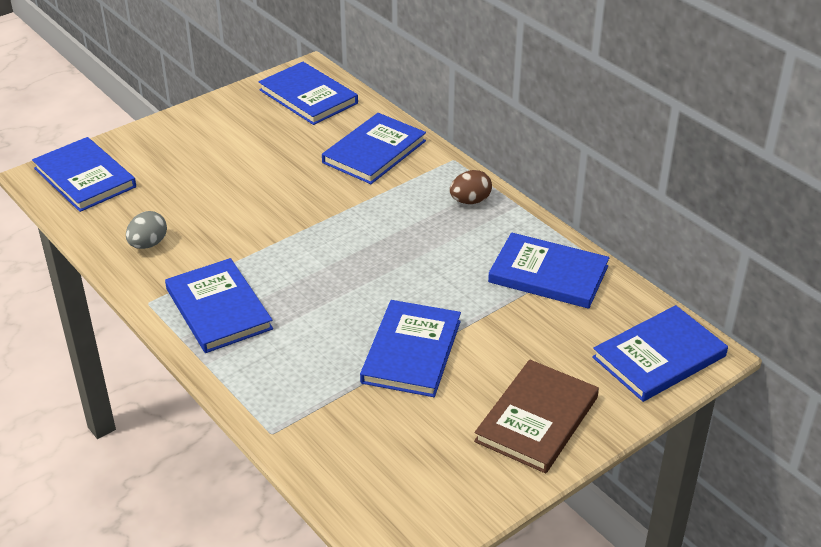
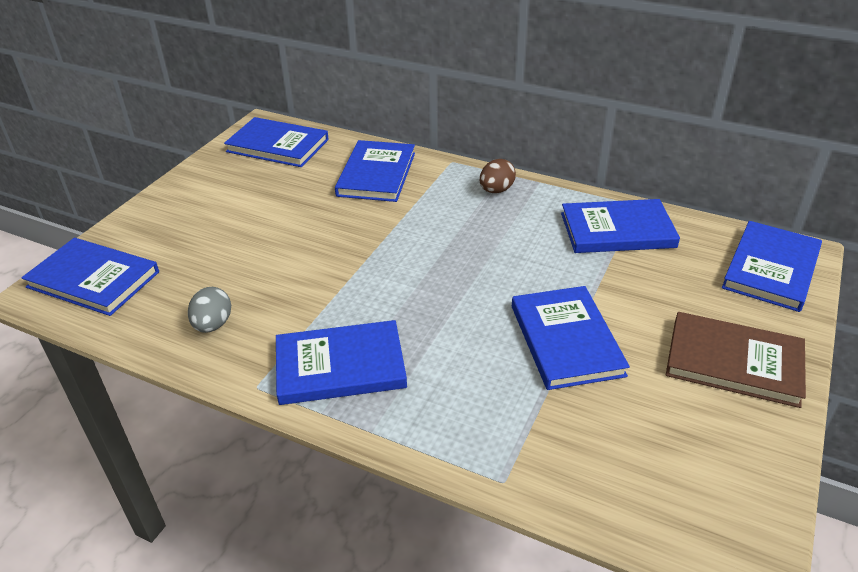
camera: 25 degrees left, 0 degrees up
blue book [165,258,273,353] -> blue book turned 45 degrees counterclockwise [276,320,407,405]
brown book [474,360,599,473] -> brown book turned 75 degrees counterclockwise [666,312,806,408]

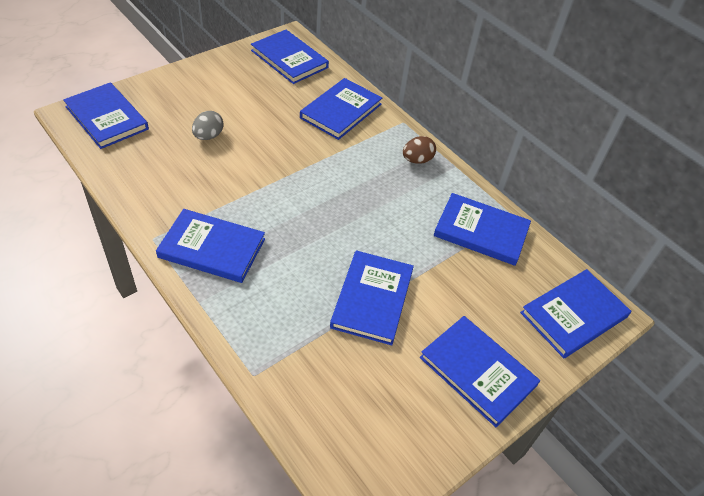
camera: 20 degrees right, 10 degrees up
grey egg [188,287,231,333] -> grey egg moved to [192,111,224,140]
brown book [666,312,806,408] -> blue book [420,316,540,427]

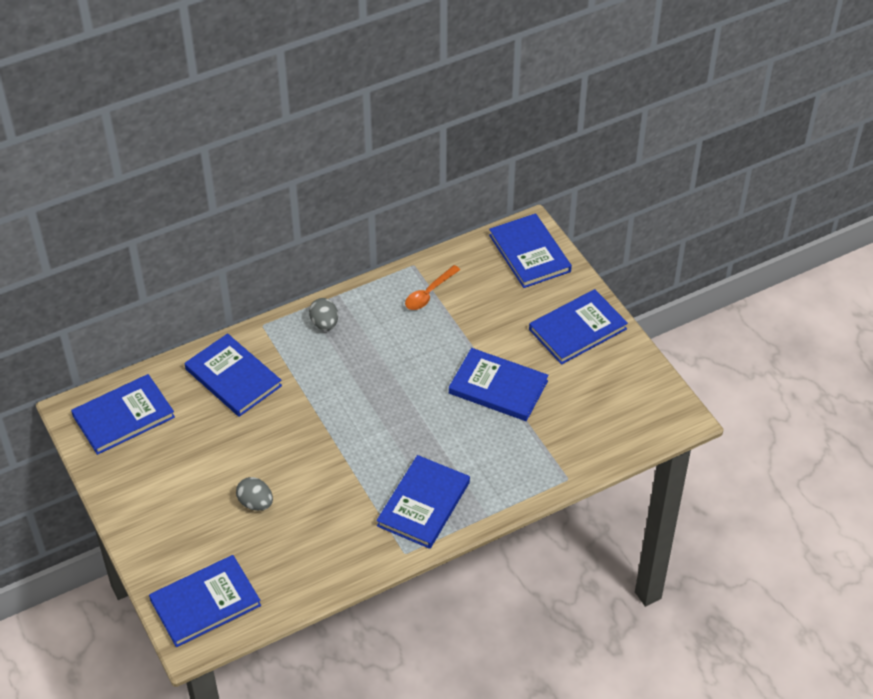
camera: 75 degrees left, 0 degrees up
brown egg [403,136,436,164] -> grey egg [309,298,338,331]
blue book [434,193,531,266] -> orange spoon [405,265,460,310]

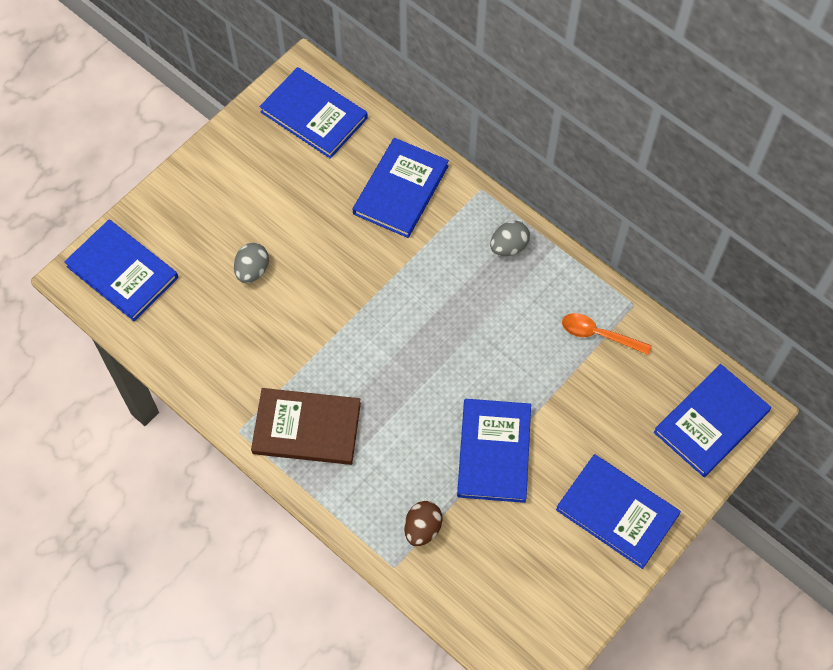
camera: 70 degrees right, 15 degrees up
blue book [376,455,470,549] -> brown book [251,388,361,465]
none -> brown egg [404,501,443,546]

